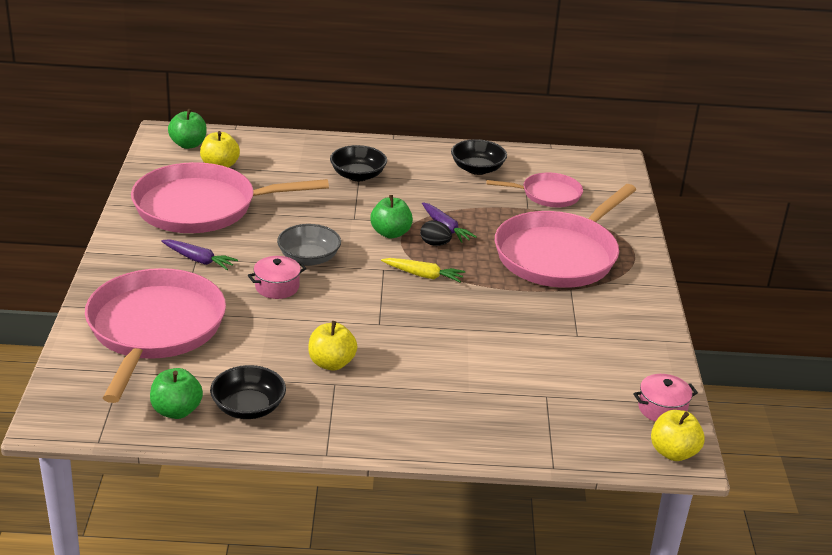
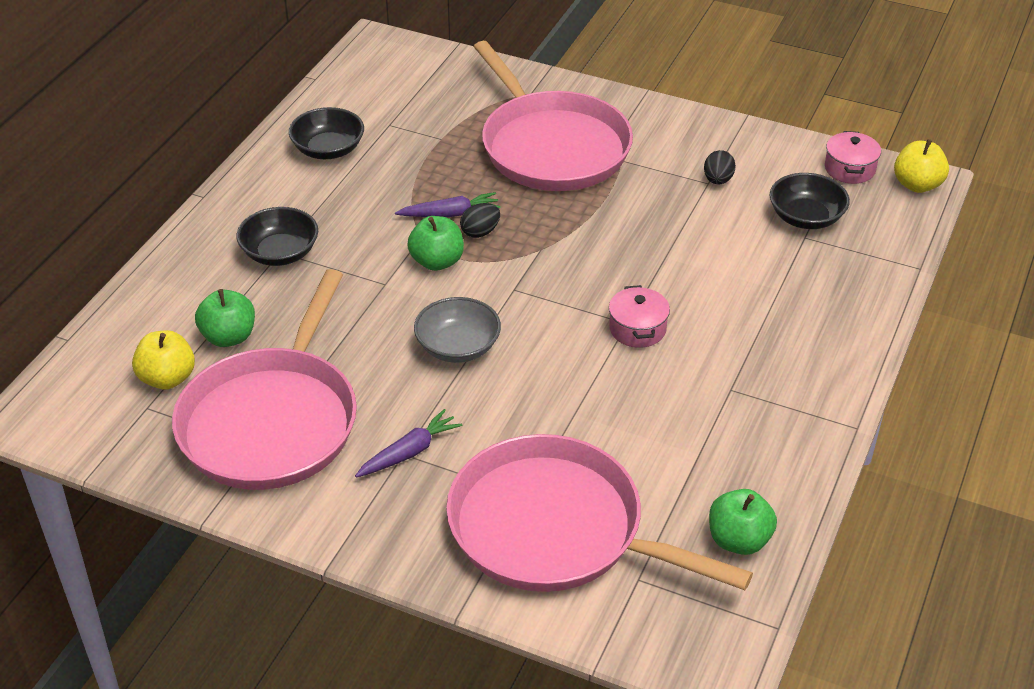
camera: 65 degrees left, 10 degrees up
green apple [168,109,207,149] -> green apple moved to [195,289,255,347]
black bowl [210,365,286,419] -> black bowl moved to [770,173,850,229]
pink pot [248,256,307,299] -> pink pot moved to [609,285,670,348]
yellow apple [308,321,357,371] -> none
yellow carrot [381,258,465,283] -> none
pink pan [486,173,583,207] -> none
none -> black egg [704,150,736,184]

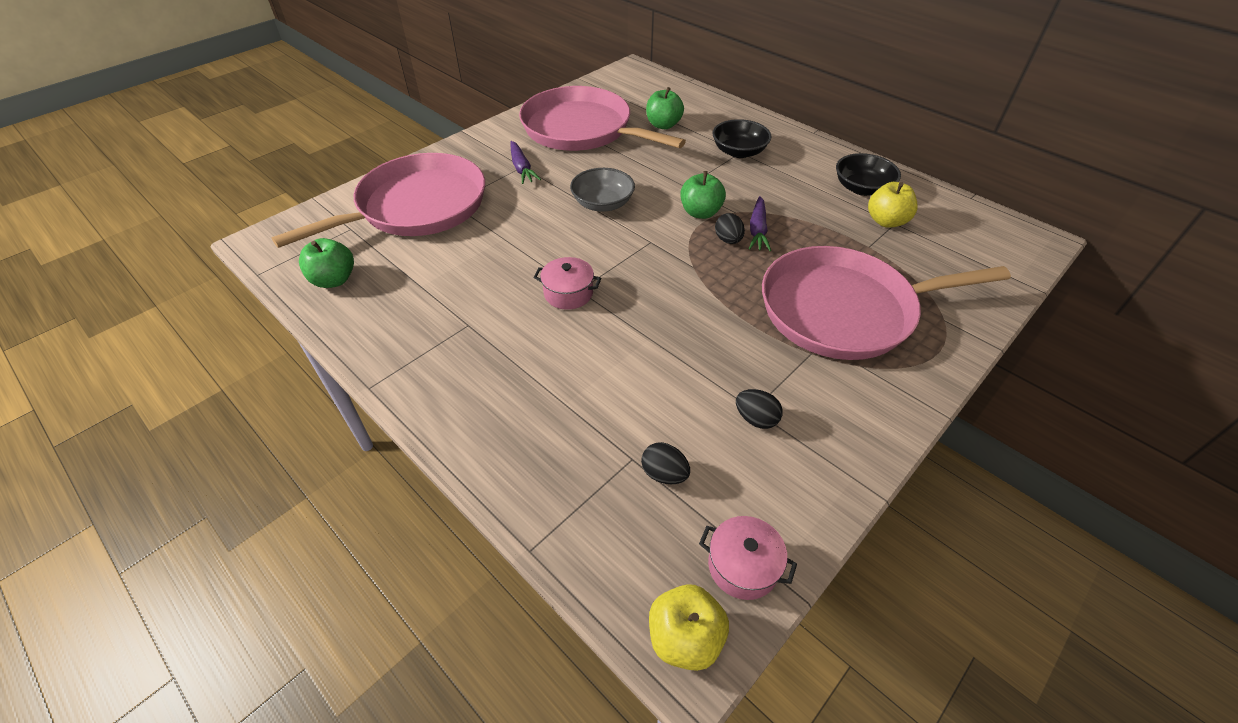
camera: 110 degrees right, 5 degrees up
yellow apple [132,330,195,390] -> yellow apple moved to [868,182,917,228]
black bowl [770,173,850,229] -> black egg [641,442,690,484]

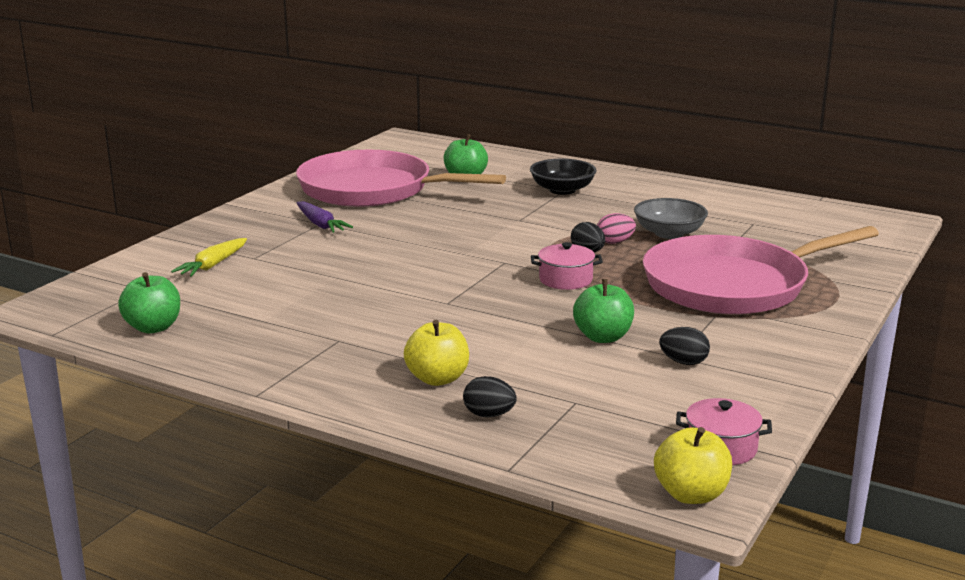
camera: 15 degrees left, 25 degrees down
pink pan [271,153,485,248] -> yellow carrot [171,238,247,277]
pink pot [533,257,601,310] -> pink pot moved to [531,242,603,290]
grey bowl [570,168,635,212] -> grey bowl moved to [634,198,708,239]
black egg [641,442,690,484] -> black egg moved to [463,376,517,417]
green apple [680,171,726,219] -> green apple moved to [573,279,634,343]
purple carrot [749,196,771,251] -> pink egg [597,213,636,244]
black bowl [836,153,901,196] -> none
yellow apple [868,182,917,228] -> yellow apple moved to [404,320,469,386]

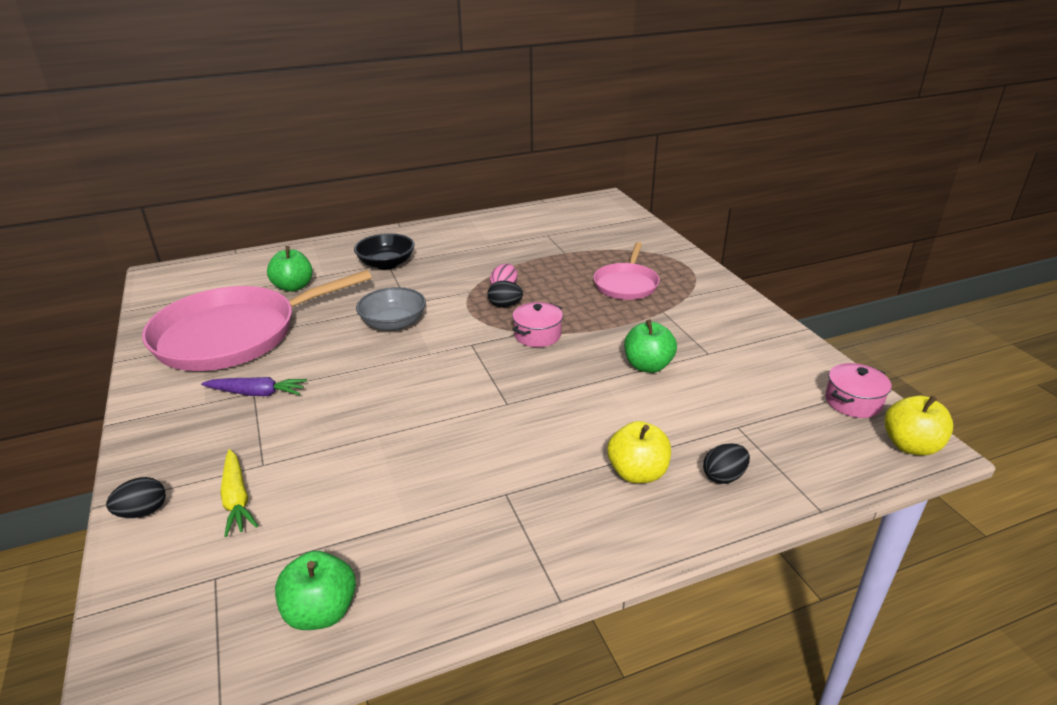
camera: 50 degrees left, 10 degrees up
grey bowl [634,198,708,239] -> grey bowl moved to [356,287,426,331]
pink pan [643,226,879,314] -> pink pan [593,242,660,300], size x0.52
black egg [659,327,710,365] -> black egg moved to [106,477,166,518]

